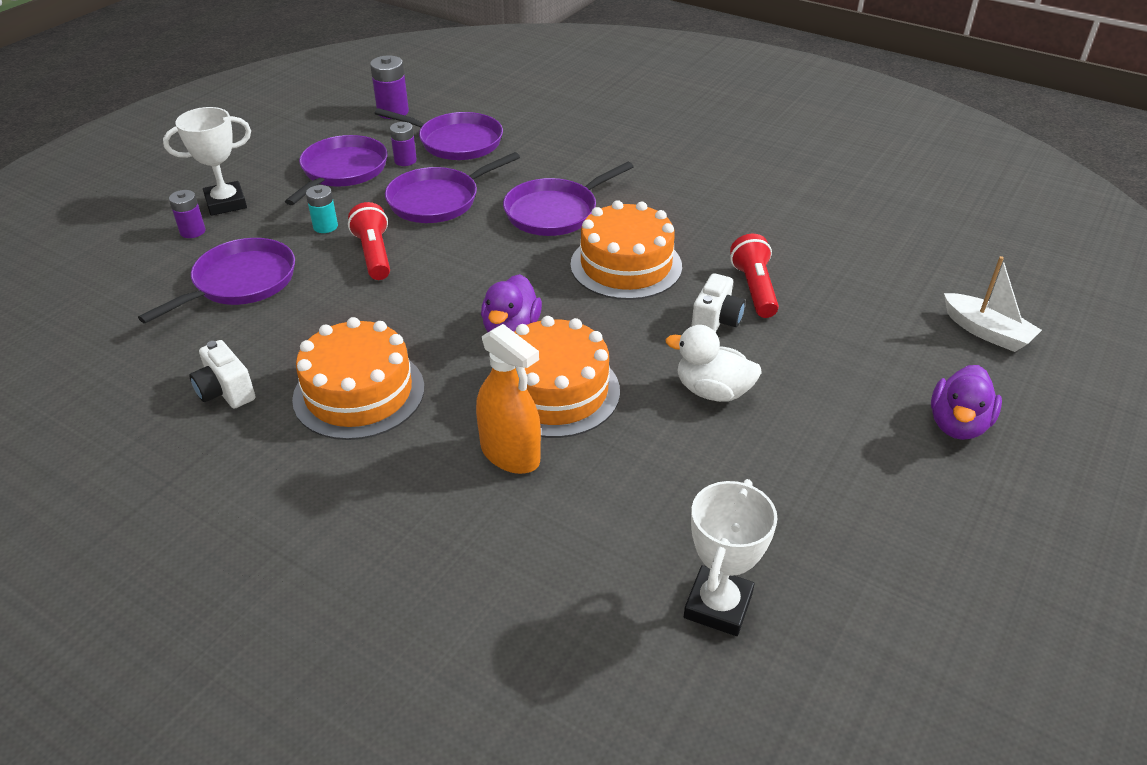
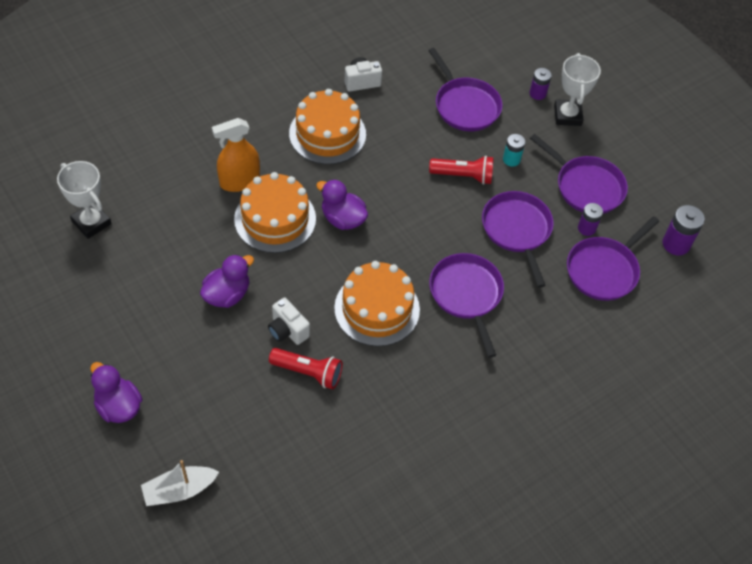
camera: 110 degrees right, 15 degrees up
white duck [666,325,762,402] -> purple duck [200,254,254,308]

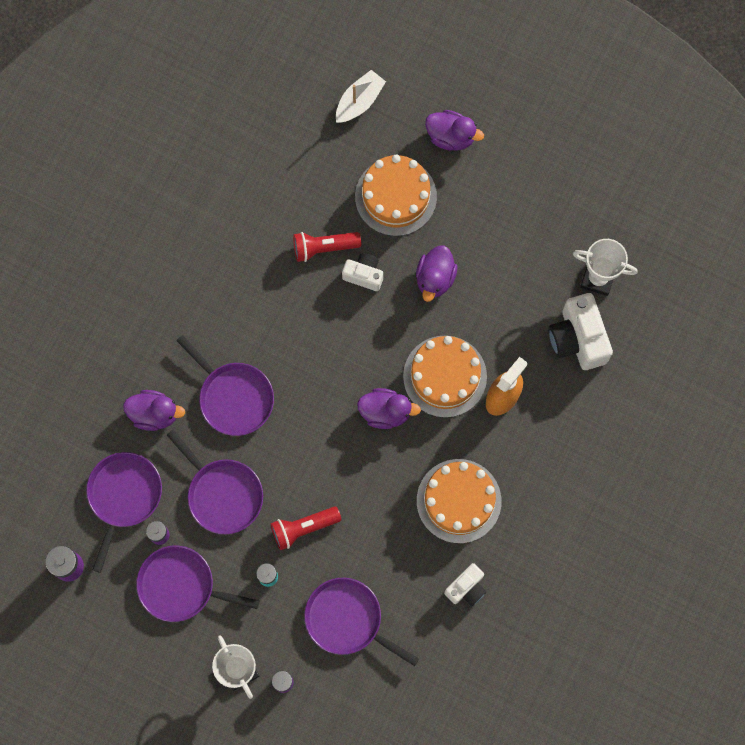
camera: 155 degrees right, 20 degrees up
orange cake [334,261,420,346] -> orange cake moved to [355,155,437,236]
none -> purple duck [123,390,185,431]
none -> white camera [548,293,613,370]

